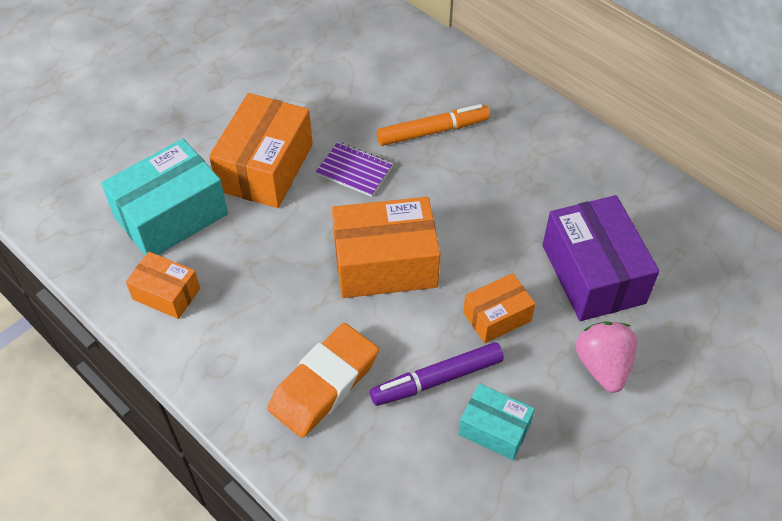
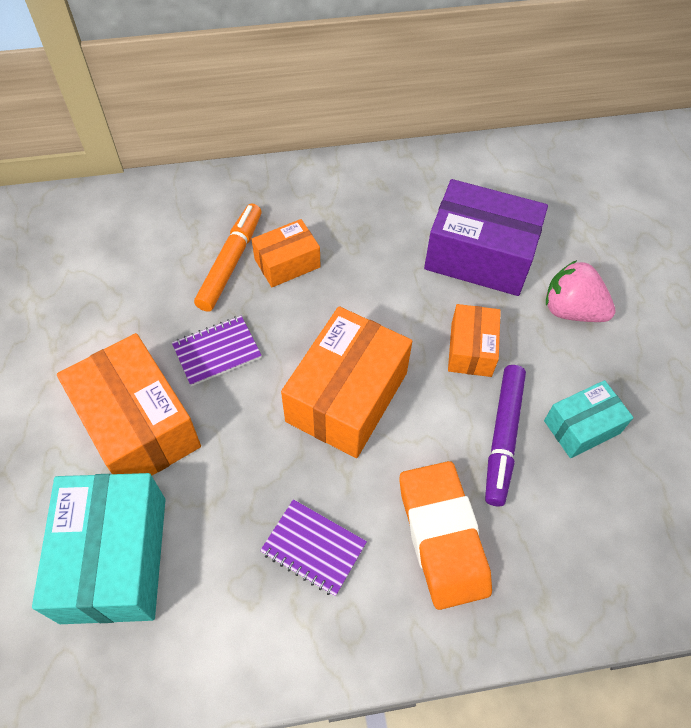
camera: 55 degrees left, 5 degrees up
orange box [126,252,200,319] -> orange box moved to [252,219,321,287]
none -> purple notebook [260,499,367,596]

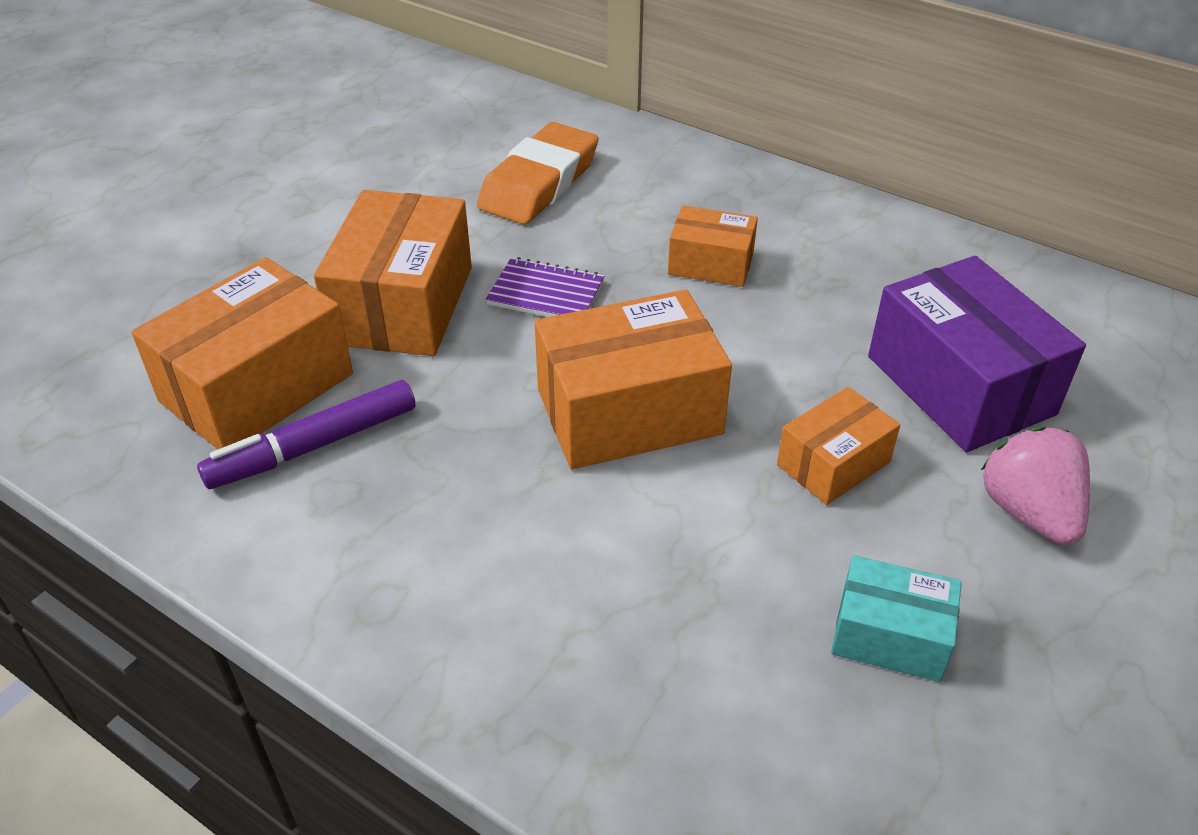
camera: 45 degrees right, 15 degrees down
turquoise box [32,473,165,624] -> orange box [131,257,353,449]
orange marker [194,203,262,312] -> none
purple notebook [260,499,367,596] -> none
orange eraser [400,461,492,610] -> orange eraser moved to [477,122,598,225]
purple marker [485,365,526,506] -> purple marker moved to [197,380,415,489]

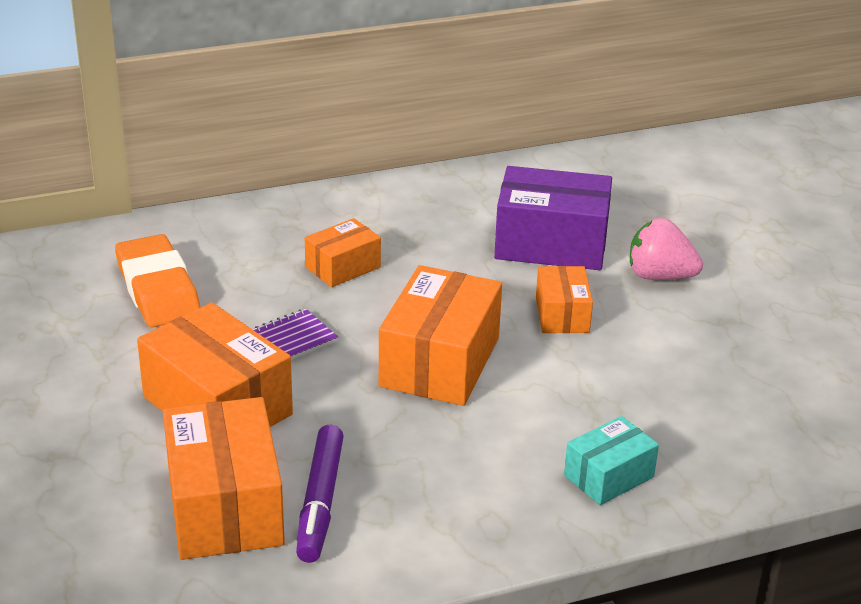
camera: 55 degrees left, 10 degrees down
turquoise box [831,555,962,682] -> turquoise box moved to [564,416,659,505]

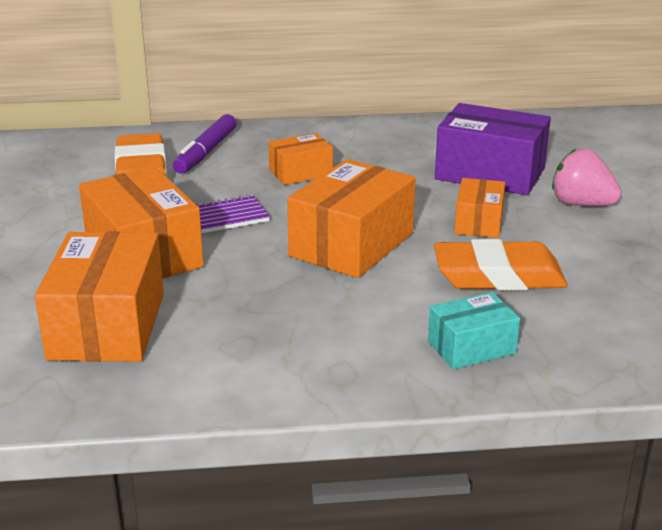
camera: 15 degrees right, 5 degrees down
purple marker [296,425,344,563] -> purple marker moved to [173,114,237,174]
none -> orange eraser [434,239,568,290]

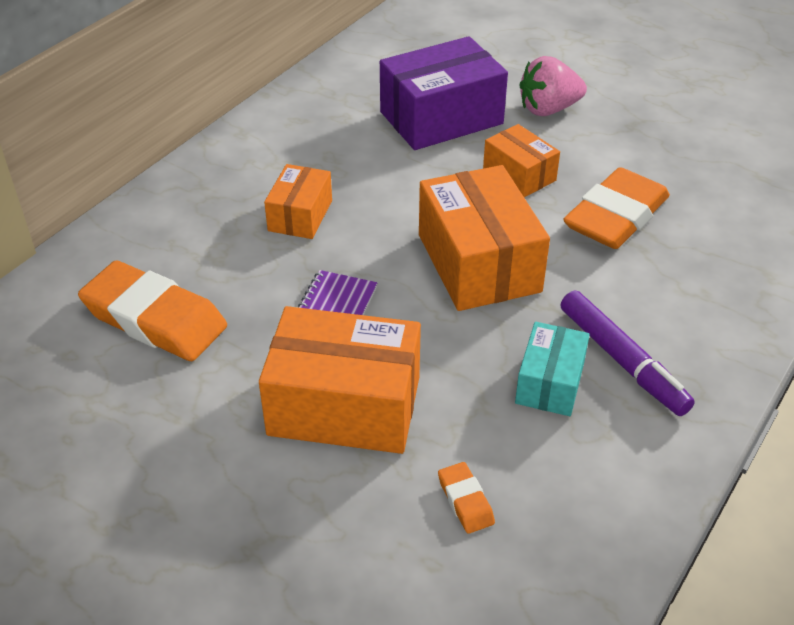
camera: 50 degrees left, 15 degrees up
orange box [35,232,164,362] -> orange eraser [438,462,495,534]
purple marker [173,114,237,174] -> purple marker moved to [561,290,695,416]
turquoise box [428,292,520,369] -> turquoise box moved to [515,322,590,416]

